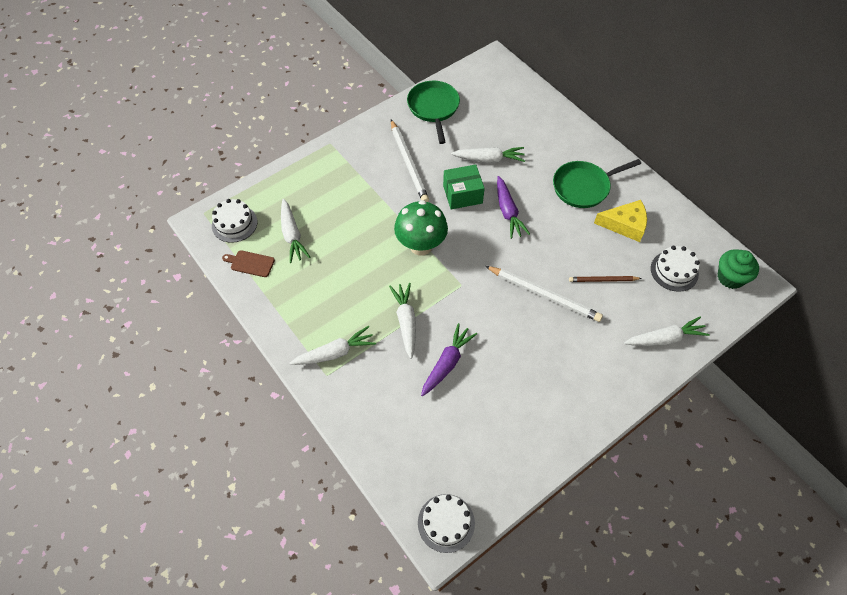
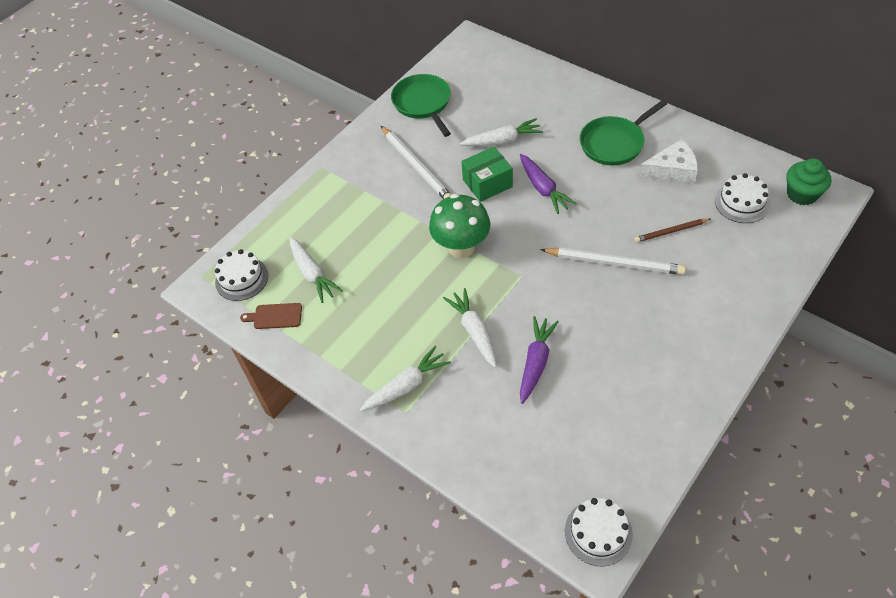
camera: 10 degrees left, 5 degrees down
yellow cheese [594,200,647,242] -> white cheese [639,139,698,184]
white carrot [624,317,710,346] -> none

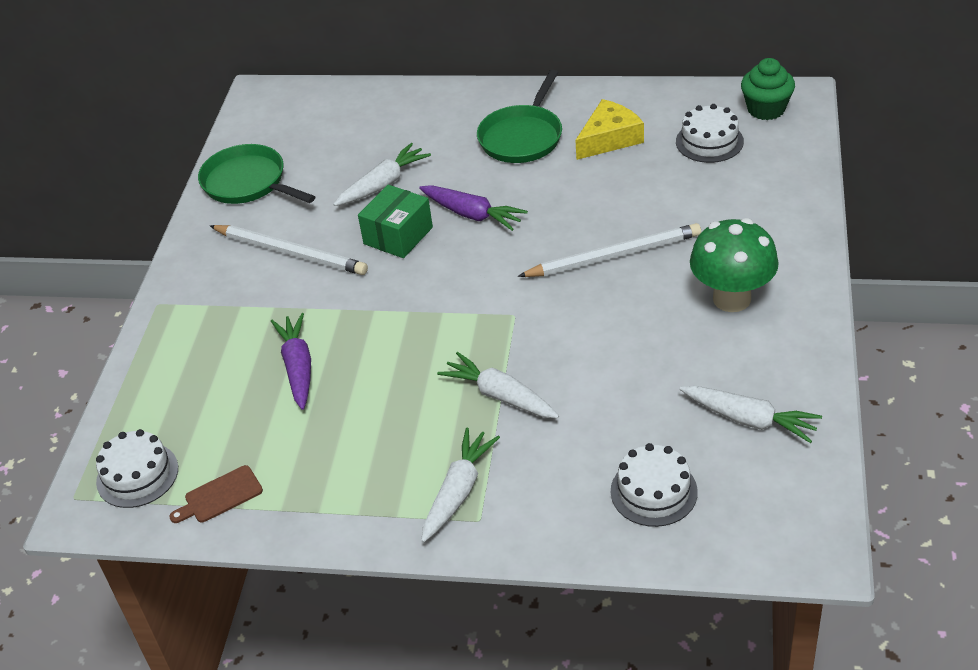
camera: 30 degrees left, 10 degrees down
white carrot [289,237,343,303] -> white carrot moved to [680,386,822,443]
green mushroom [429,194,490,258] -> green mushroom moved to [690,218,779,312]
purple carrot [520,316,559,404] -> purple carrot moved to [271,313,311,410]
white cake [565,498,633,566] -> white cake moved to [611,443,698,527]
brown pencil [635,219,711,242] -> none
white cheese [639,139,698,184] -> yellow cheese [575,99,644,160]

